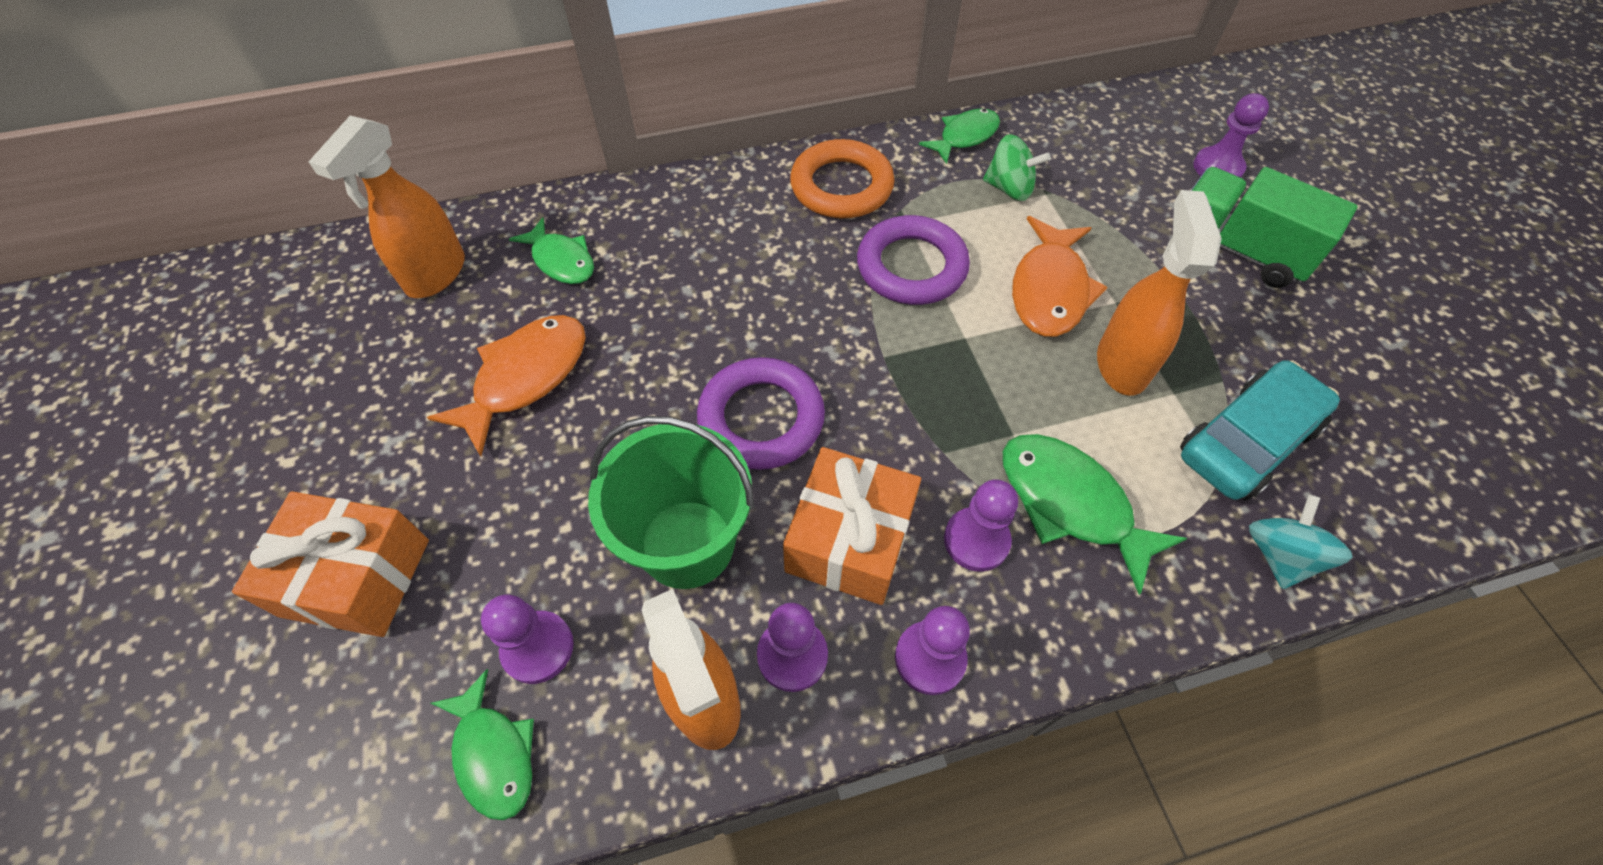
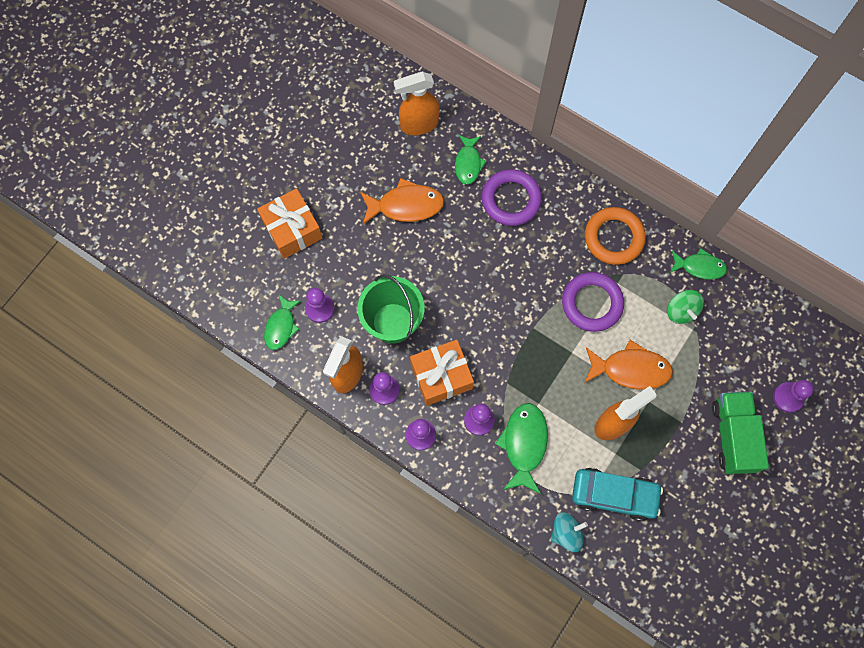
camera: 50 degrees right, 15 degrees up
purple ring [697,357,825,470] -> purple ring moved to [482,169,542,226]
orange fish [1012,216,1108,337] -> orange fish turned 150 degrees counterclockwise [585,340,673,390]

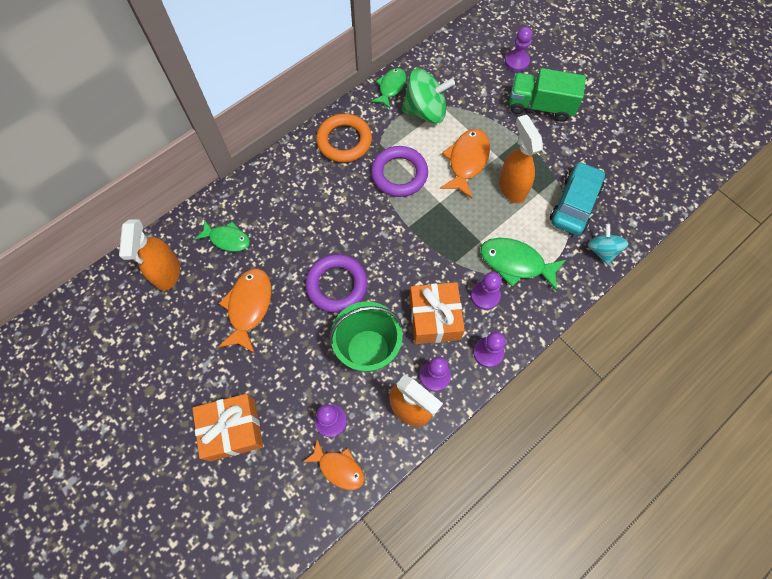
camera: 75 degrees left, 5 degrees down
green fish [264,295,301,350] -> orange fish [303,440,364,490]
purple ring [482,169,542,226] -> purple ring moved to [305,254,368,313]
green spinning top [667,290,704,324] -> green spinning top [402,69,455,124], size x1.65

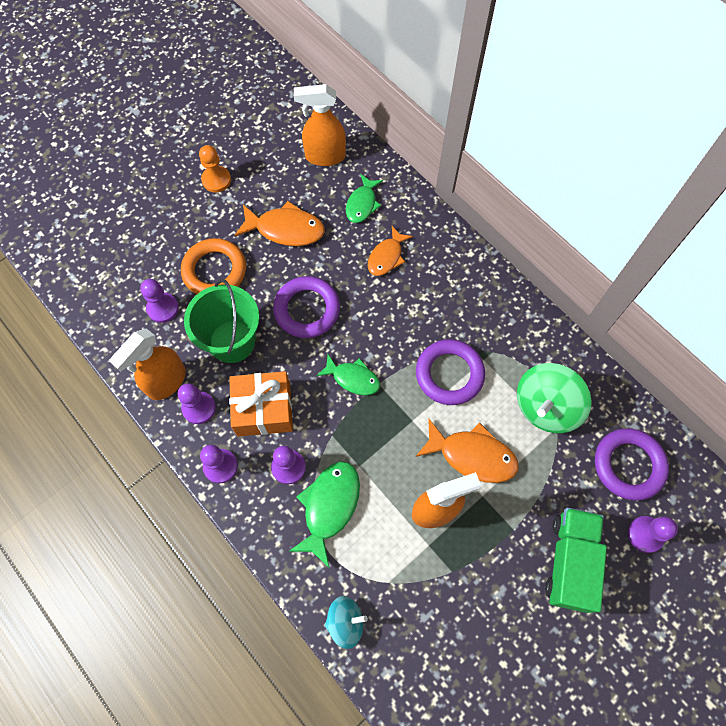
camera: 90 degrees right, 0 degrees up
orange gift [192,394,263,461] -> none
orange fish [303,440,364,490] -> orange fish moved to [368,226,413,276]
orange ring [316,114,372,163] -> orange ring moved to [181,238,246,294]
green fish [371,68,406,108] -> green fish moved to [317,354,380,395]
green spinning top [402,69,455,124] -> green spinning top turned 45 degrees clockwise [517,363,592,433]
turquoise car [550,162,605,235] -> none
none -> orange pawn [199,145,231,193]
none -> purple ring [595,429,669,500]

